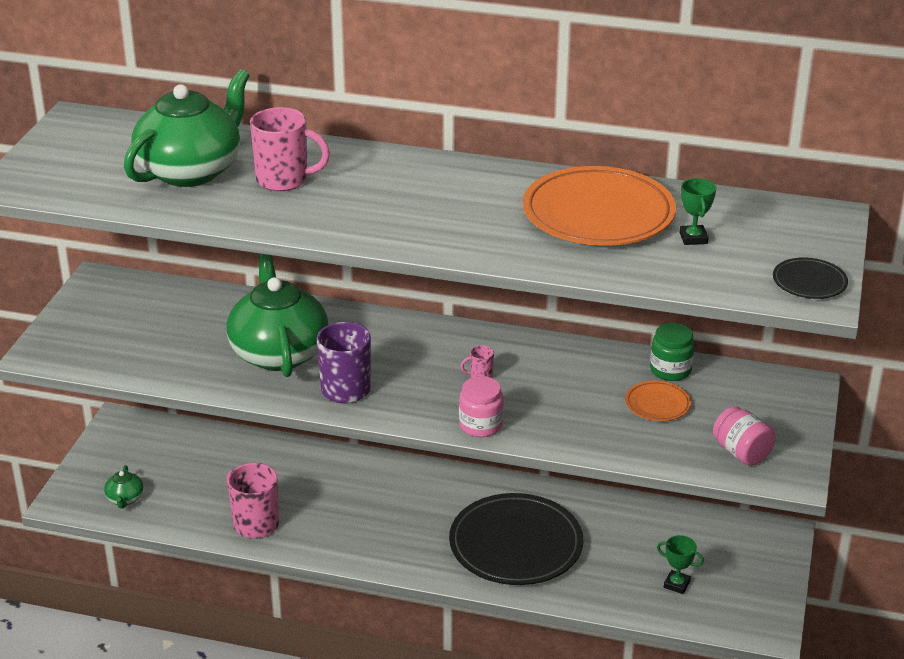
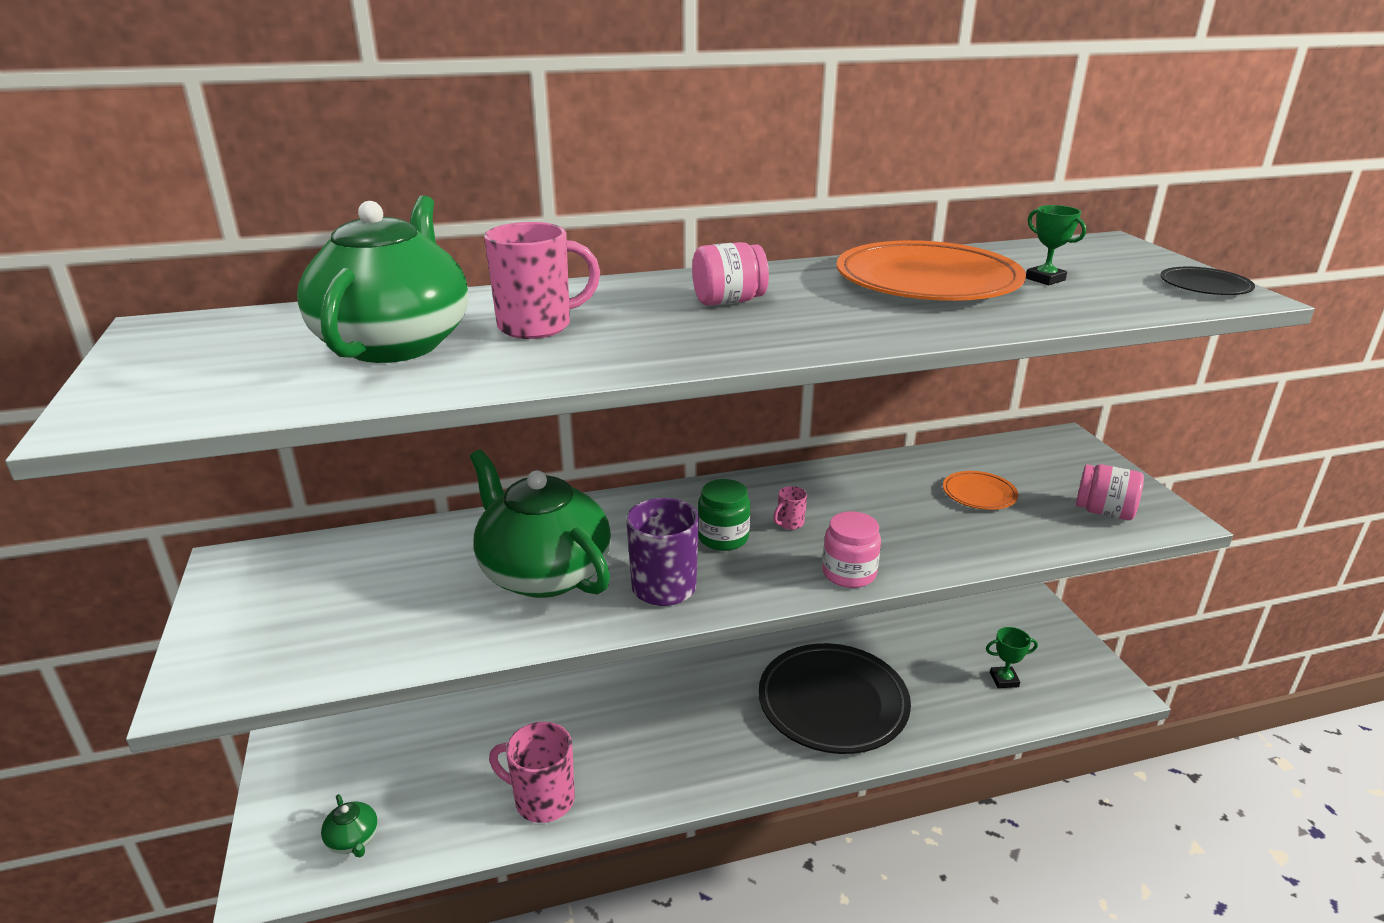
camera: 30 degrees left, 5 degrees down
green jar [650,323,695,381] -> green jar moved to [698,479,750,551]
none -> pink jar [692,242,769,306]

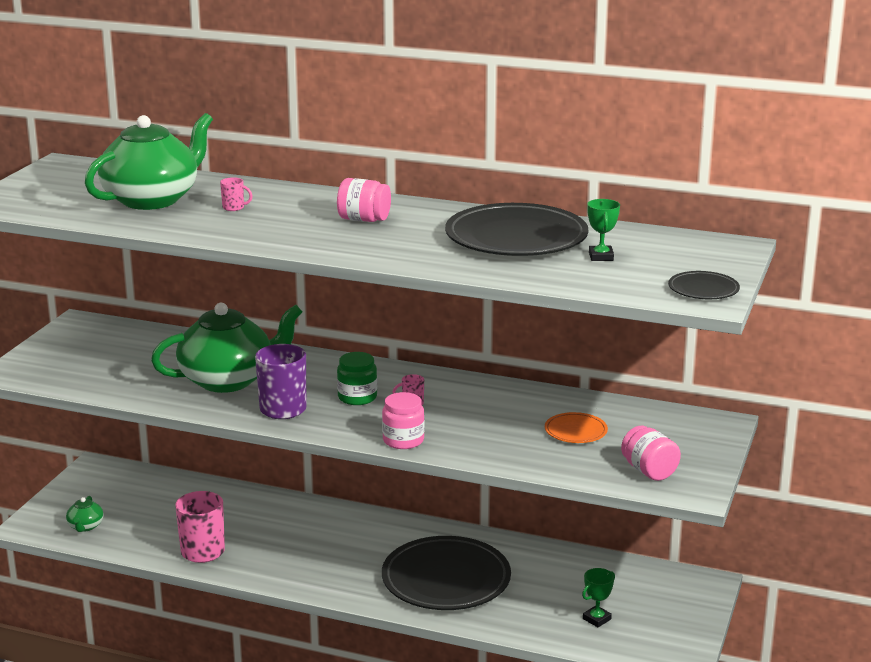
camera: 35 degrees right, 5 degrees down
green teapot [470,450,611,598] -> green teapot turned 75 degrees clockwise [151,303,302,393]
pink mug [484,222,600,339] -> pink mug [220,177,253,211], size x0.46
orange plate [836,240,1026,301] -> black plate [445,203,588,256]
green trophy [986,627,1038,688] -> green trophy turned 75 degrees counterclockwise [582,568,615,627]

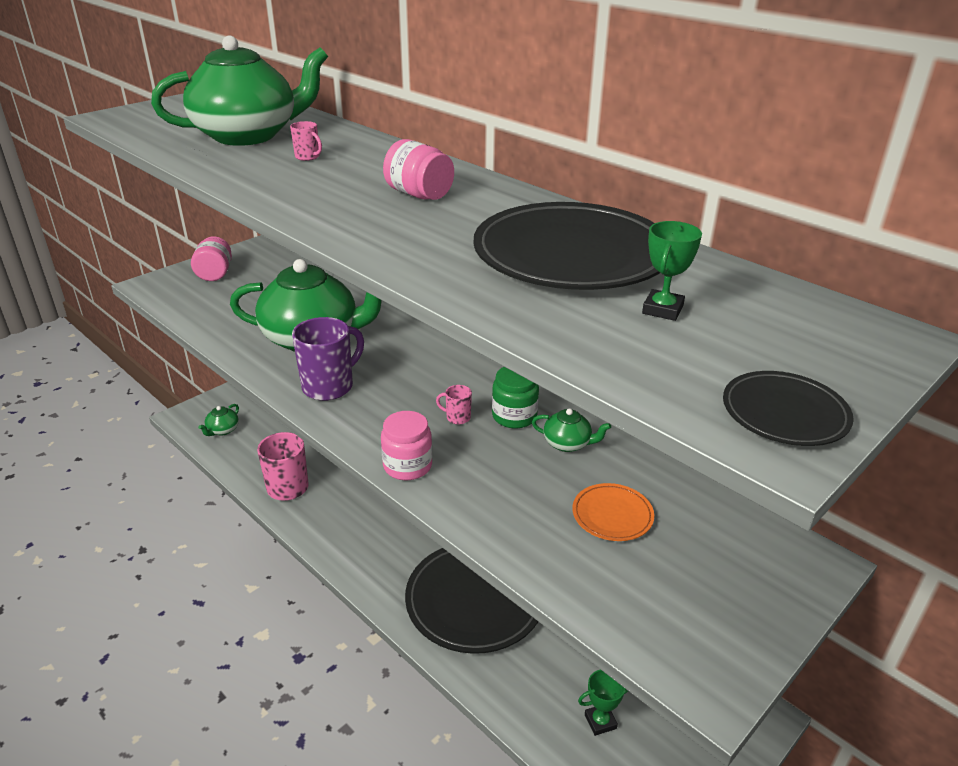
camera: 25 degrees right, 10 degrees up
green jar [337,352,377,405] -> green jar moved to [492,367,539,428]
pink jar [621,426,681,481] -> pink jar moved to [191,236,232,281]
none -> green teapot [532,408,611,452]

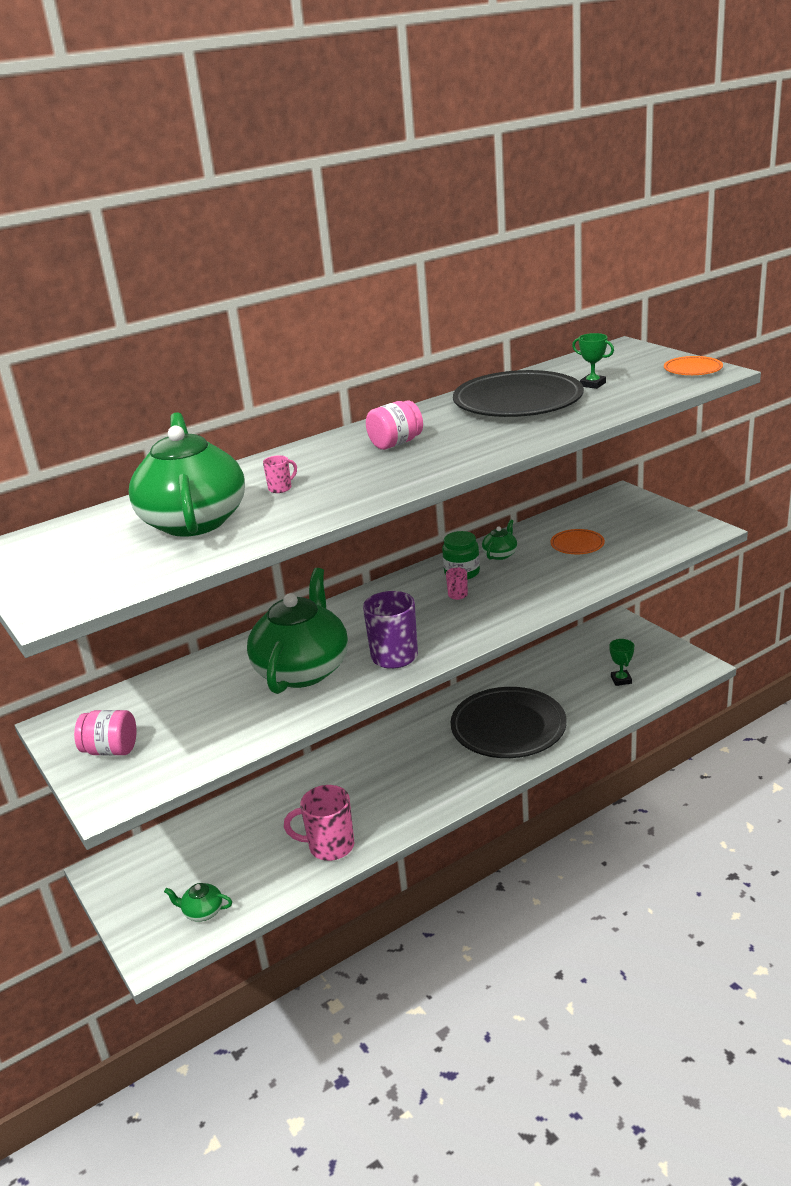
camera: 75 degrees left, 5 degrees down
green teapot [198,404,239,436] -> green teapot turned 150 degrees clockwise [164,883,232,922]
pink jar [381,411,432,480] -> none
black plate [723,371,854,446] -> orange plate [664,356,723,375]

